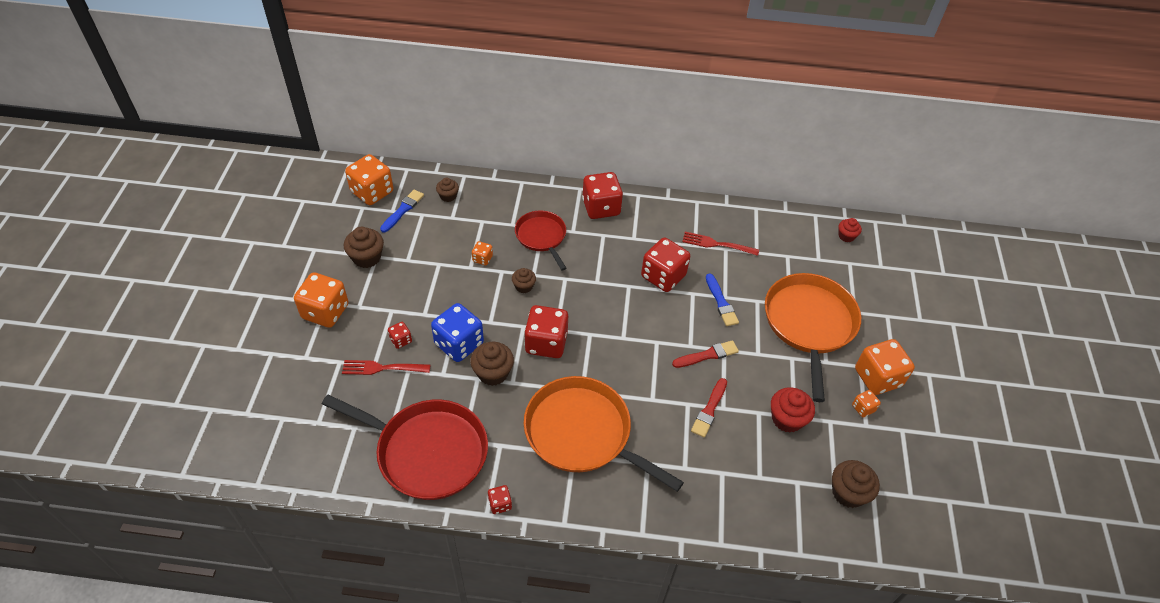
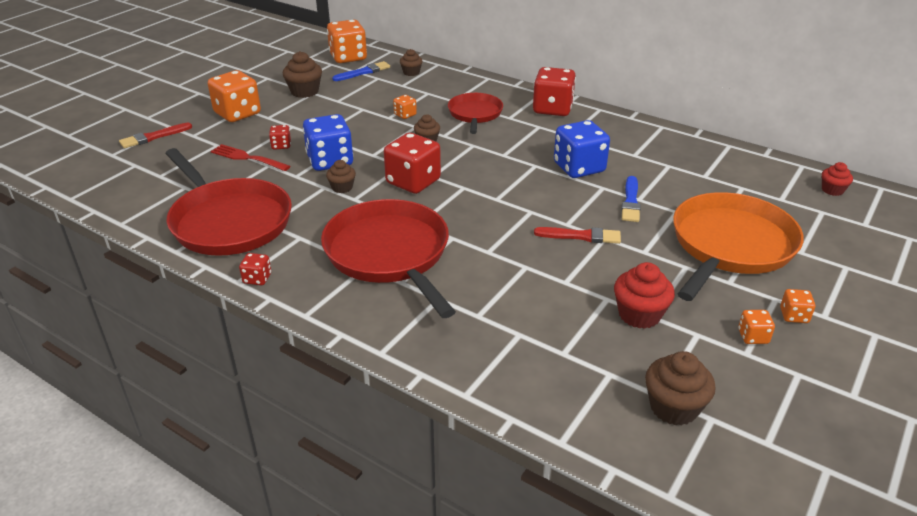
camera: 30 degrees right, 15 degrees down
brown cupcake [470,342,514,386] -> brown cupcake [326,160,356,193], size x0.62
orange pan [524,376,684,492] -> red pan [321,199,456,318]
red dice [641,238,690,292] -> blue dice [554,120,610,178]
red fork [682,232,759,256] -> none
red brush [691,378,727,438] -> red brush moved to [119,122,192,148]
orange dice [855,339,915,395] -> orange dice [780,289,815,323], size x0.47

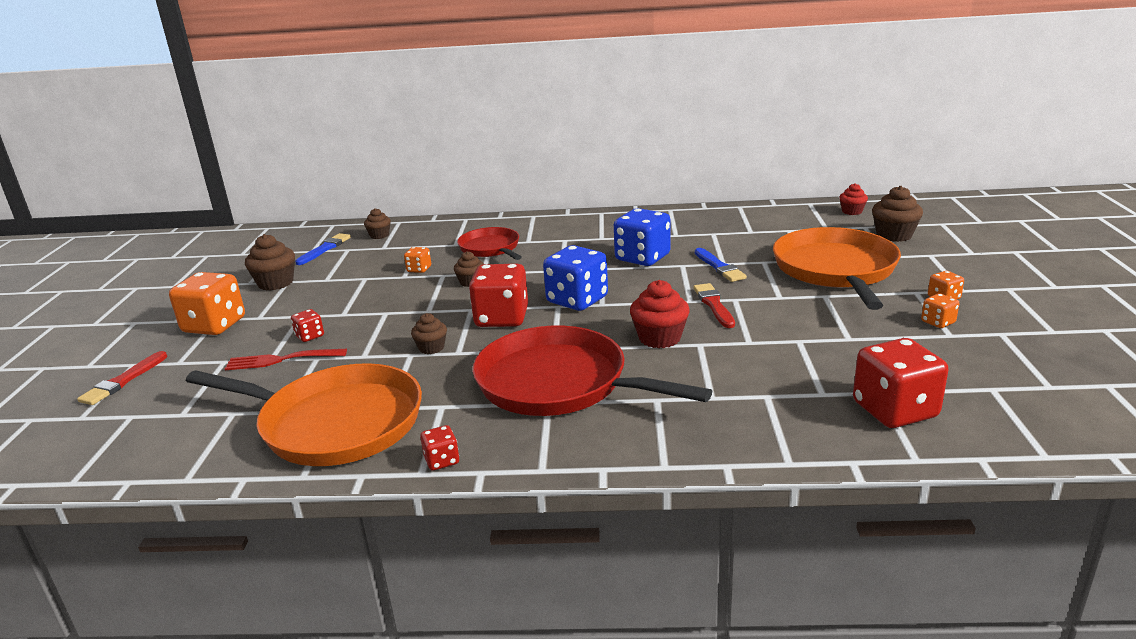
camera: 30 degrees left, 10 degrees down
red pan [165,148,292,256] -> orange pan [186,363,422,466]
blue dice [303,114,353,171] -> blue dice moved to [543,245,608,311]
orange dice [327,20,367,63] -> none
red dice [533,67,576,116] -> red dice moved to [853,338,948,428]
red brush [534,227,621,244] -> red brush turned 75 degrees counterclockwise [693,283,735,328]
red cupcake [614,262,675,329] -> red cupcake moved to [630,280,690,348]
brown cupcake [645,351,716,426] -> brown cupcake moved to [872,186,923,242]

